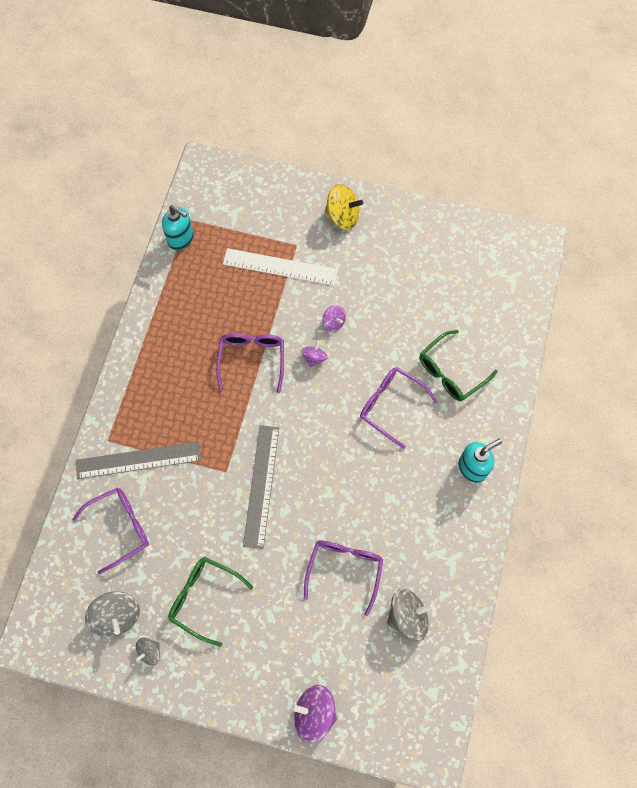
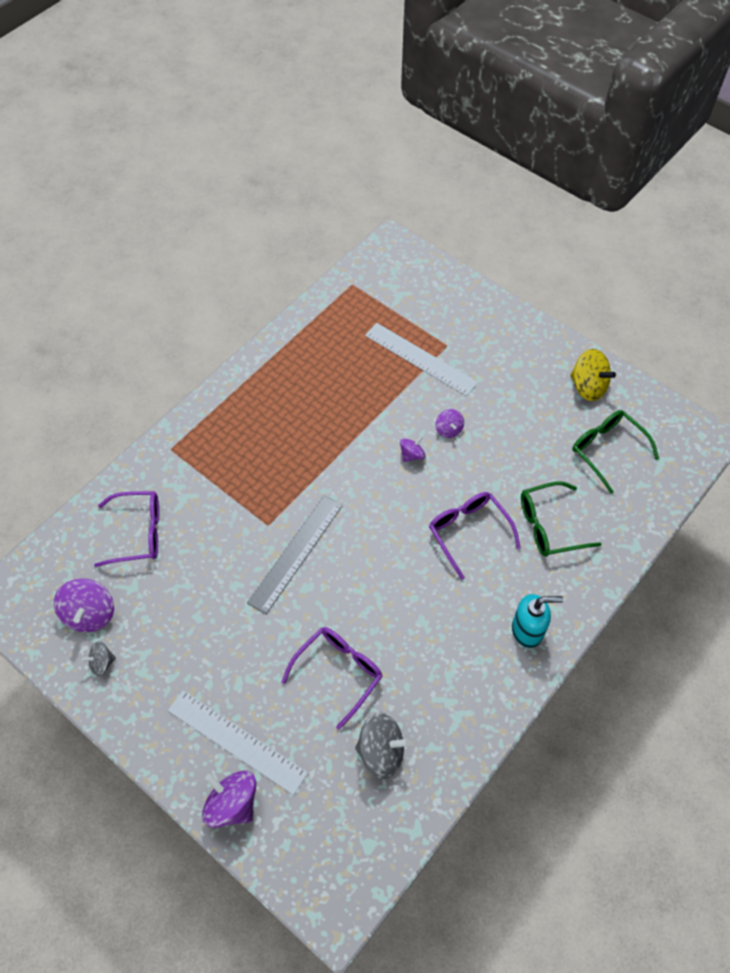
camera: 25 degrees right, 10 degrees down
grey ruler [76,442,201,479] -> none
grey spinning top [85,591,140,637] -> purple spinning top [54,578,114,632]
turquoise soap dispenser [162,205,194,251] -> none
green glasses [168,557,253,647] -> green glasses moved to [572,410,659,494]
purple glasses [216,333,284,393] -> none
yellow spinning top [325,184,363,230] -> yellow spinning top moved to [570,349,616,401]
none -> white ruler [168,690,308,795]

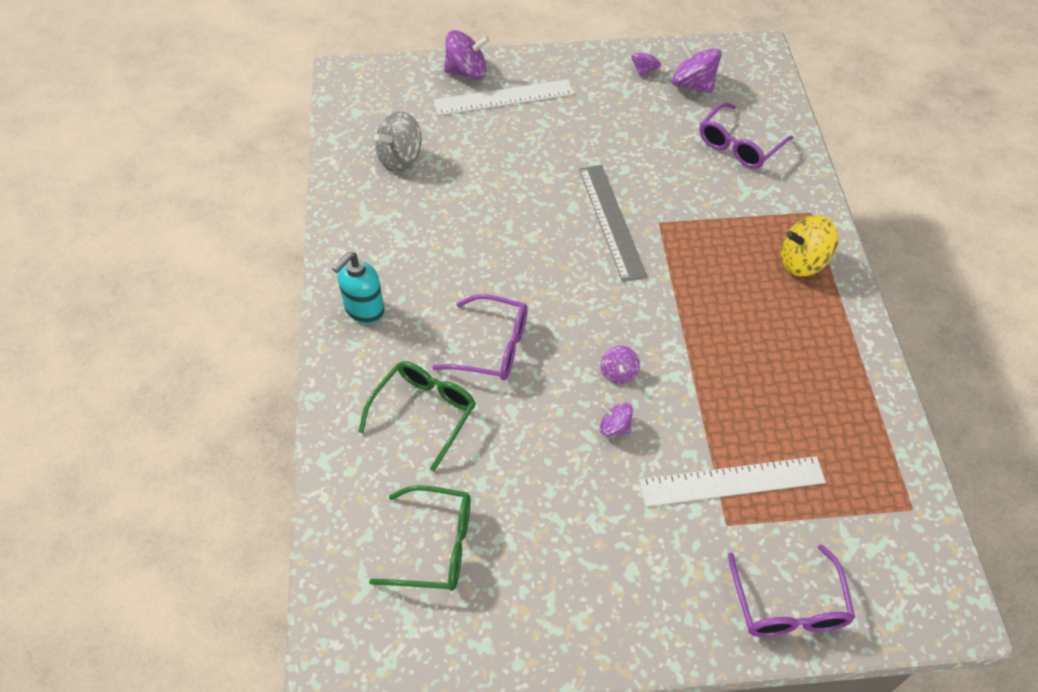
camera: 135 degrees right, 5 degrees down
grey spinning top [82,641,116,676] -> purple spinning top [631,45,661,78]
purple glasses [282,627,383,730] -> purple glasses moved to [728,544,855,637]
yellow spinning top [570,349,616,401] -> yellow spinning top moved to [781,215,838,277]

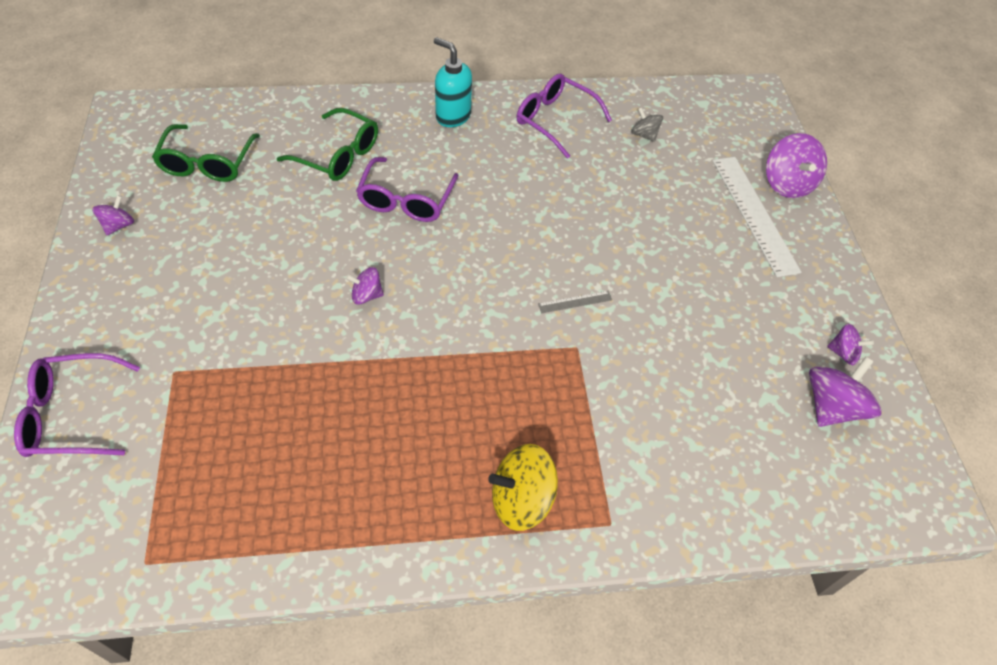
camera: 85 degrees right, 0 degrees up
grey spinning top [374,111,422,172] -> grey spinning top [631,107,663,142], size x0.57
grey ruler [579,165,647,282] -> grey ruler [538,291,612,313], size x0.42
purple spinning top [600,403,633,436] -> purple spinning top moved to [92,195,134,235]
white ruler [639,456,826,507] -> none
purple glasses [699,102,793,169] -> purple glasses moved to [517,74,612,159]
yellow spinning top [781,215,838,277] -> yellow spinning top turned 90 degrees counterclockwise [488,444,558,531]

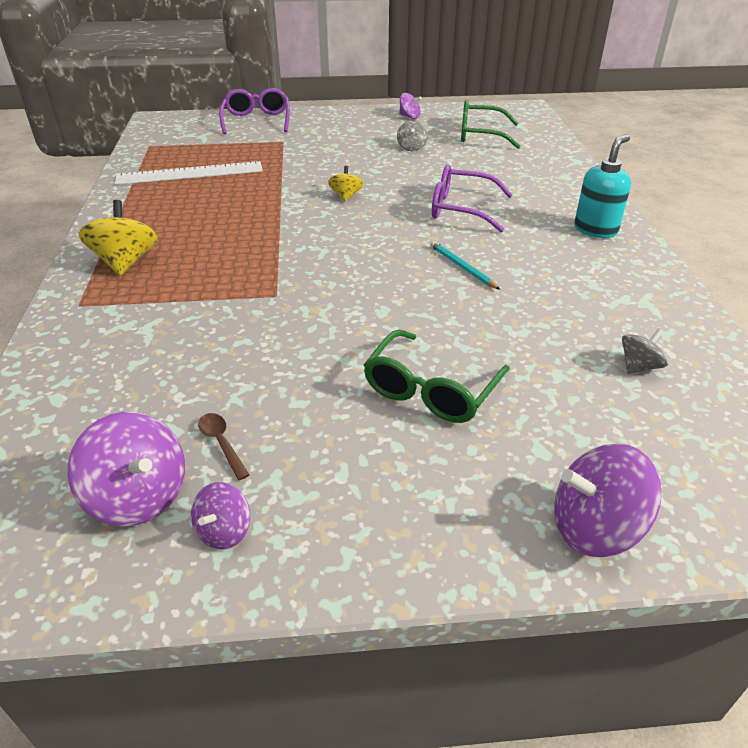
camera: 95 degrees right, 15 degrees down
green glasses [277,108,378,181] -> green glasses moved to [364,330,510,423]
purple spinning top [346,267,384,305] -> yellow spinning top [328,166,363,202]
purple glasses [517,74,612,159] -> none
grey ruler [538,291,612,313] -> none
white ruler [713,157,801,277] -> white ruler moved to [115,161,263,185]
none -> brown spoon [198,413,249,480]
none -> grey spinning top [397,121,428,151]
none -> turquoise pencil [430,241,501,290]

